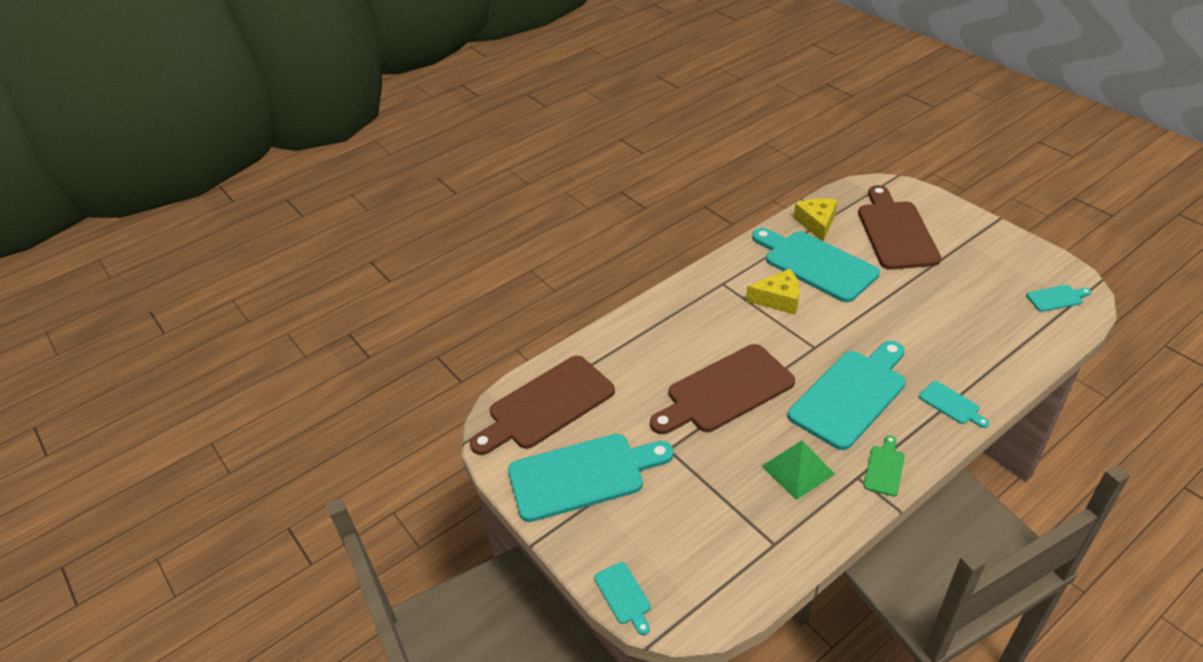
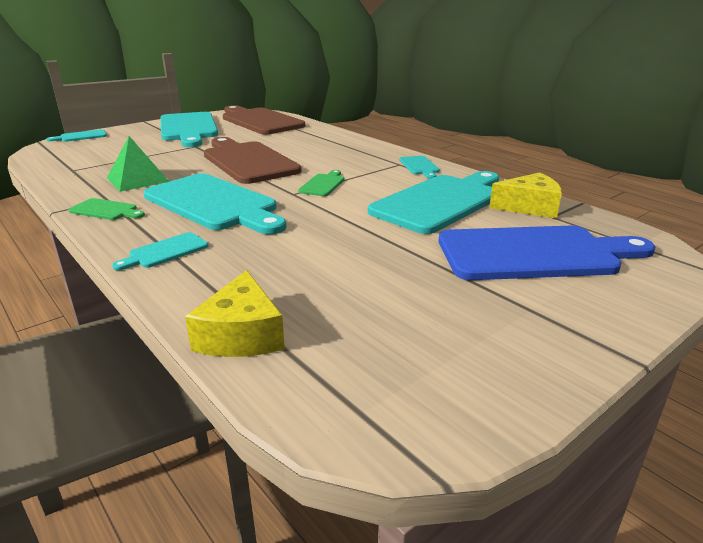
camera: 85 degrees right, 15 degrees down
yellow cheese [746,269,800,314] -> yellow cheese moved to [185,270,285,357]
brown cutting board [858,185,941,270] -> blue cutting board [439,226,656,280]
turquoise cutting board [1026,285,1092,312] -> turquoise cutting board moved to [399,156,440,179]
none -> green cutting board [298,170,344,196]

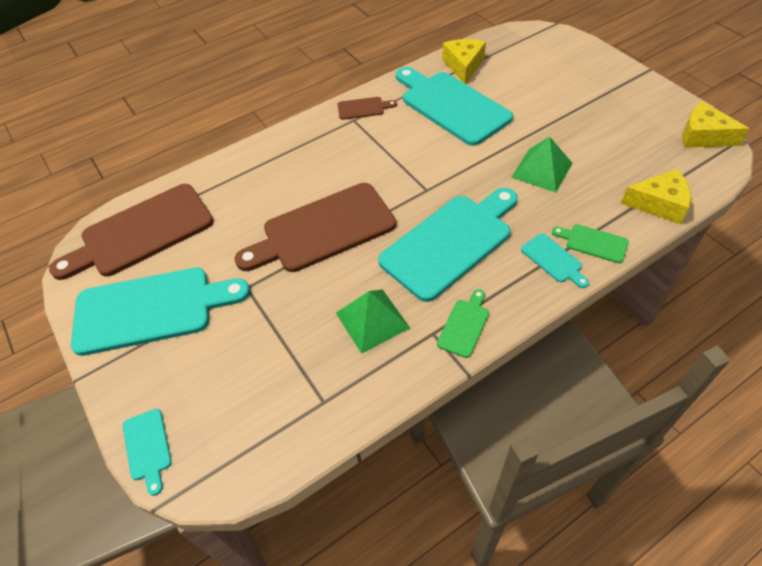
camera: 80 degrees left, 25 degrees up
green cutting board [298,170,344,196] -> green cutting board moved to [552,224,629,263]
turquoise cutting board [399,156,440,179] -> brown cutting board [338,97,397,120]
blue cutting board [439,226,656,280] -> none
none -> green pyramid [511,136,573,193]
none -> yellow cheese [682,101,750,148]

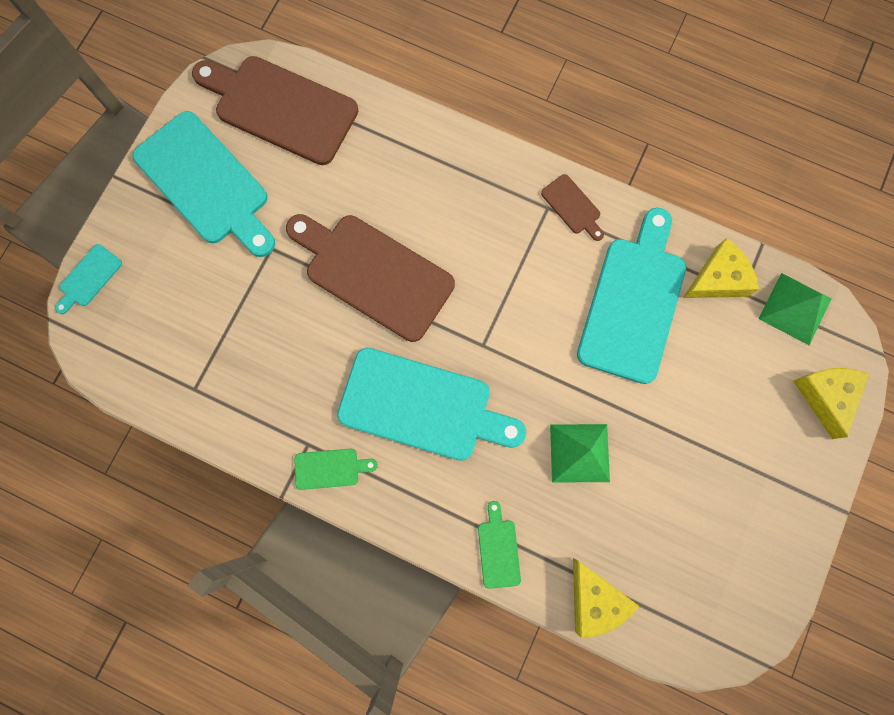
camera: 55 degrees right, 25 degrees up
green pyramid [336,289,410,354] -> green pyramid moved to [759,273,831,345]
turquoise cutting board [521,234,589,288] -> none
yellow cheese [682,101,750,148] -> yellow cheese moved to [793,368,869,439]

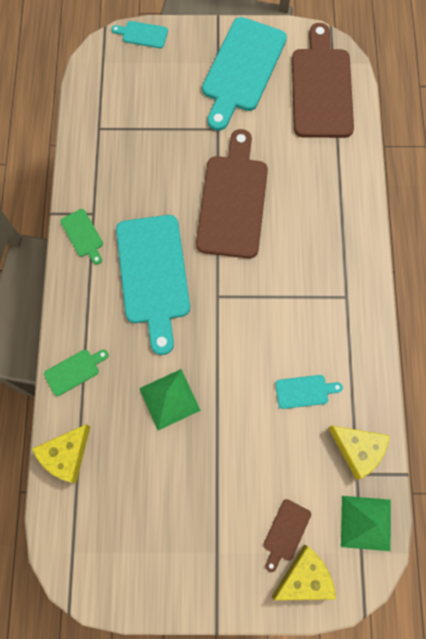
camera: 65 degrees right, 5 degrees down
brown cutting board [541,174,604,241] -> brown cutting board moved to [264,499,311,572]
turquoise cutting board [577,208,686,384] -> turquoise cutting board [275,375,343,409], size x0.44

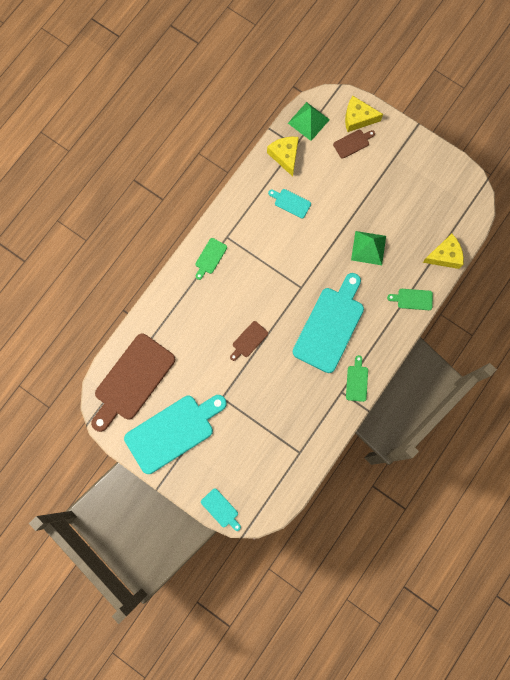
camera: 145 degrees left, 5 degrees up
brown cutting board [196,129,268,258] -> brown cutting board [230,321,268,361], size x0.44
none -> green cutting board [195,238,227,280]

